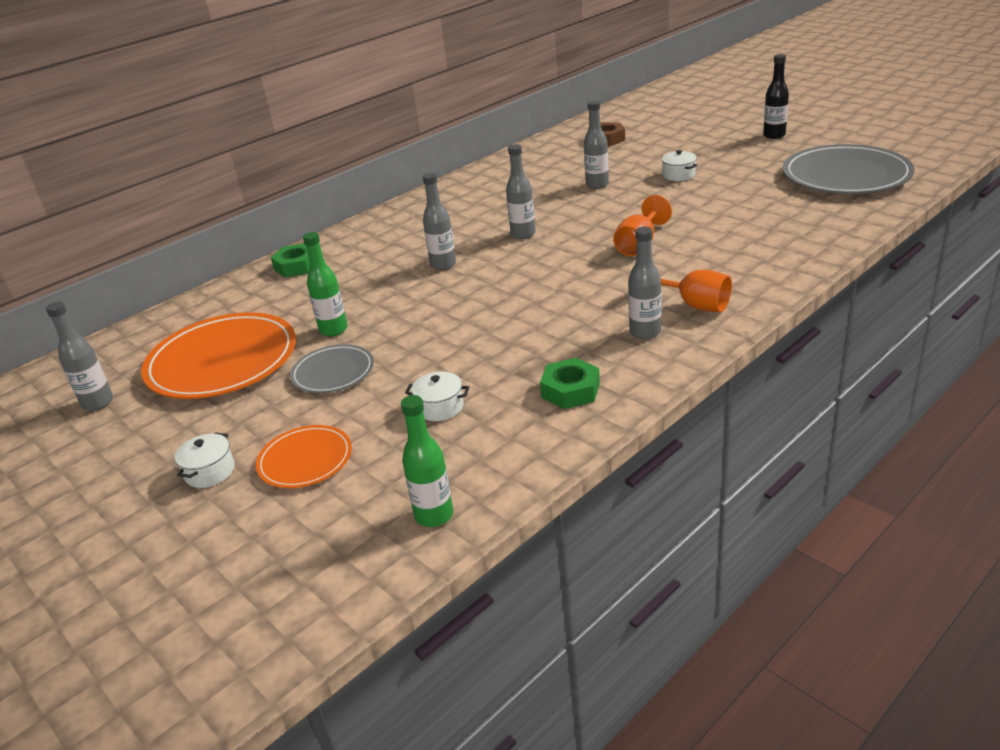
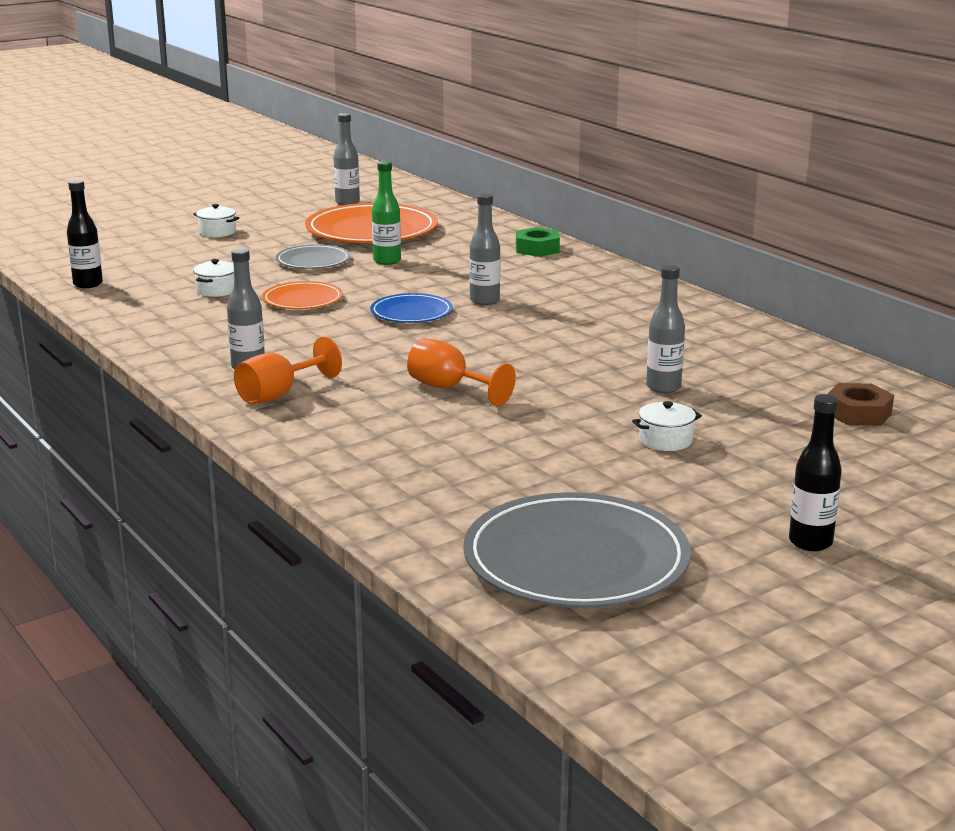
camera: 95 degrees right, 10 degrees down
orange plate [256,425,352,488] -> orange plate moved to [262,281,343,309]
green bottle [401,395,453,527] -> black bottle [67,180,103,288]
grey bottle [506,144,536,239] -> none
green nut [540,358,600,409] -> none
none -> blue plate [370,293,453,323]

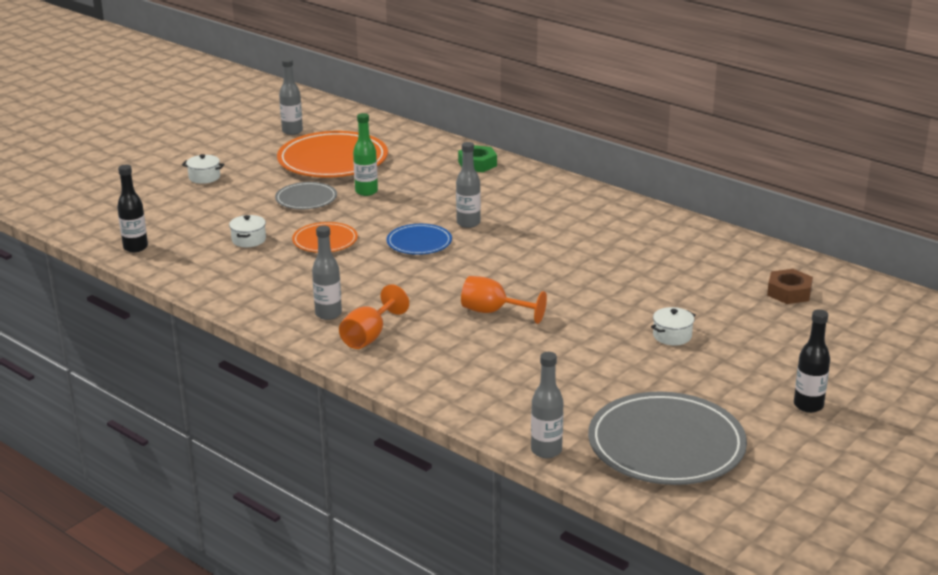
camera: 15 degrees left, 5 degrees up
grey bottle [646,265,685,393] -> grey bottle moved to [531,352,564,458]

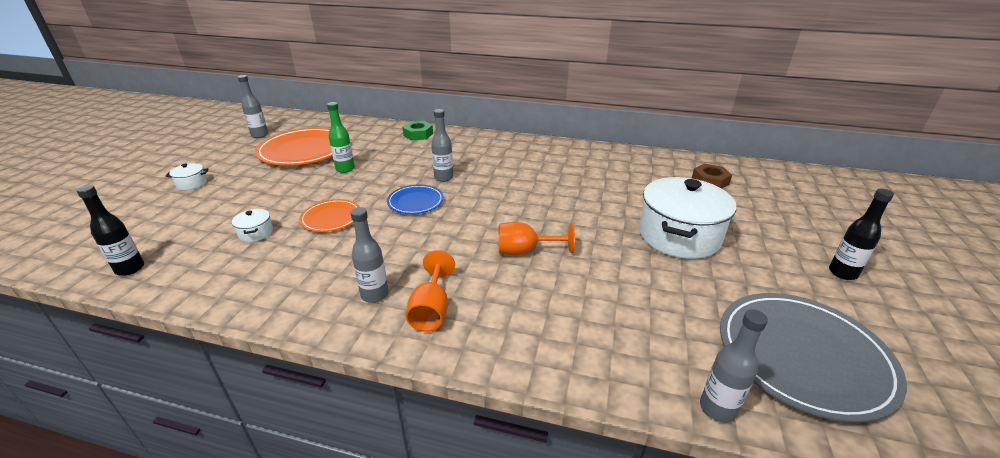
camera: 25 degrees left, 5 degrees up
grey plate [275,182,337,209] -> none
white pot [651,307,696,345] -> white pot [639,177,736,259], size x2.42

